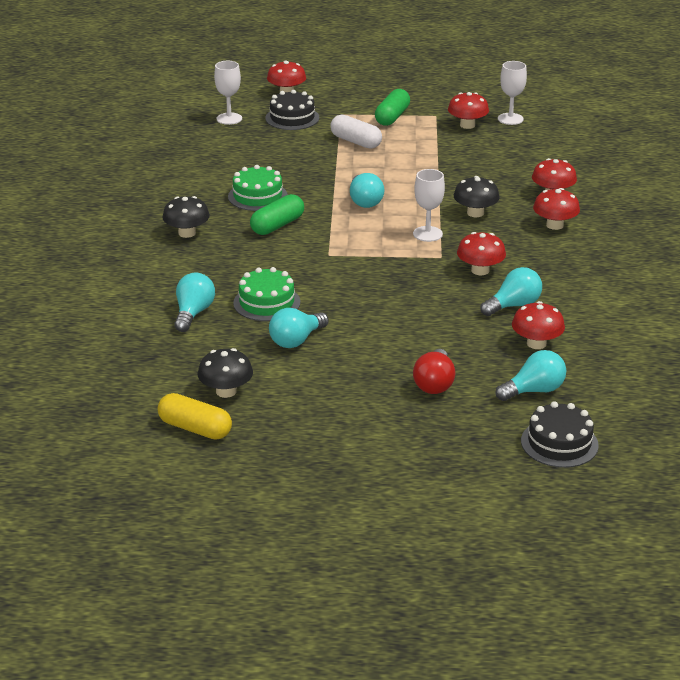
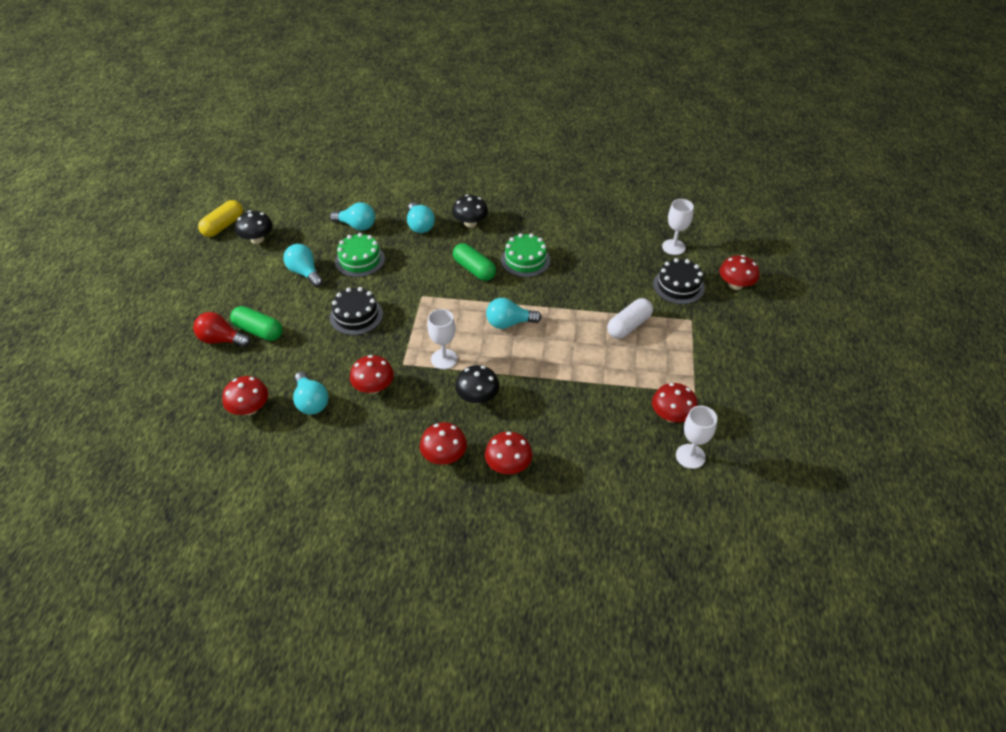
camera: 95 degrees right, 15 degrees up
green capsule [375,89,410,126] -> green capsule moved to [230,306,283,341]
turquoise light bulb [495,350,566,401] -> turquoise light bulb moved to [407,202,435,233]
black cake [521,401,599,468] -> black cake moved to [329,287,383,335]

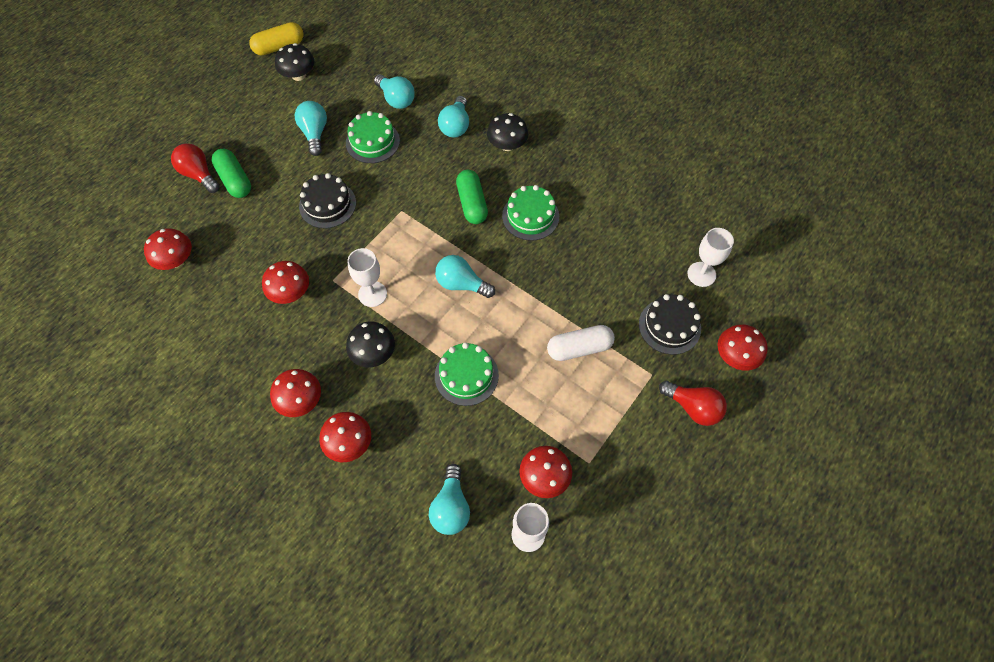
camera: 30 degrees right, 15 degrees up
turquoise light bulb [293,372,328,415] -> turquoise light bulb moved to [429,464,470,535]
none -> green cake [435,342,499,406]
none -> red light bulb [659,381,727,426]

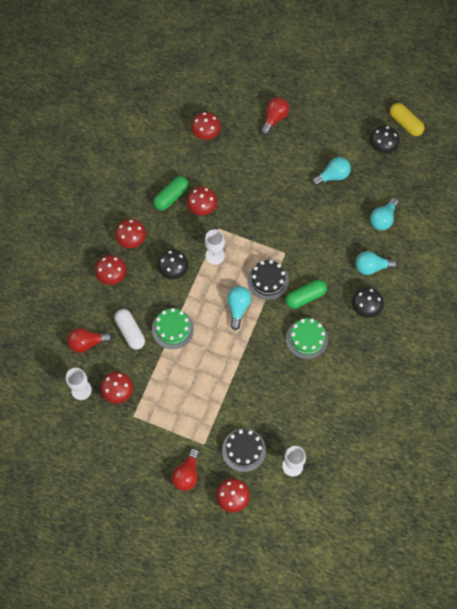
camera: 75 degrees right, 5 degrees up
green capsule [211,149,251,198] -> green capsule moved to [153,176,189,211]
black cake [299,173,356,228] -> black cake moved to [247,260,289,300]
green cake [346,111,400,163] -> none
turquoise light bulb [429,464,470,535] -> red light bulb [67,328,112,353]
white capsule [547,325,615,361] -> white capsule moved to [114,309,145,350]

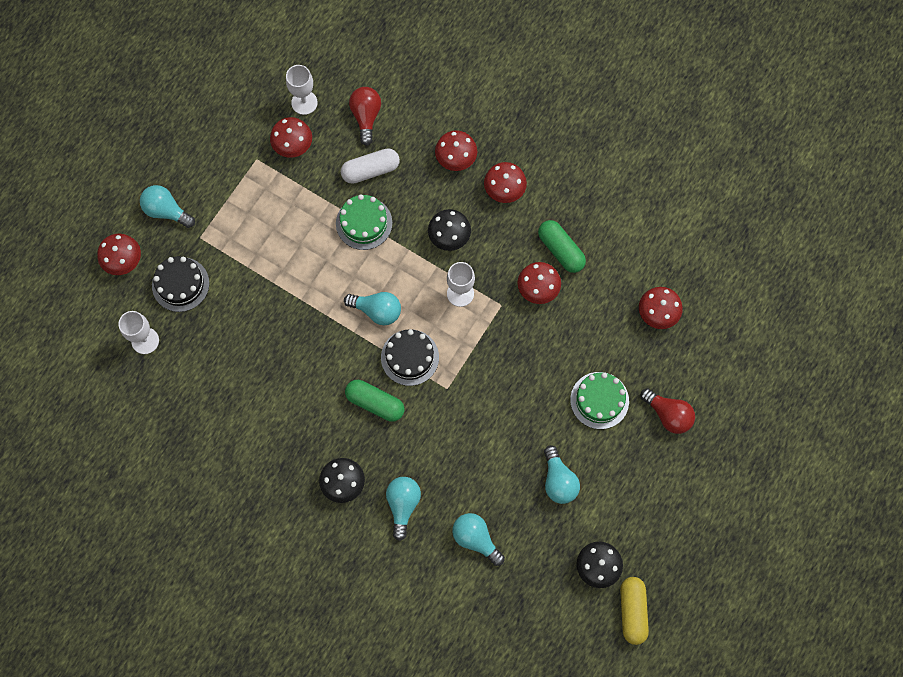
camera: 100 degrees right, 5 degrees up
red light bulb [172,448,199,491] -> turquoise light bulb [140,185,195,228]
green capsule [285,280,327,309] -> green capsule turned 45 degrees counterclockwise [345,380,404,422]
green cake [286,318,328,359] -> green cake moved to [570,372,629,429]
yellow capsule [390,103,424,136] -> yellow capsule turned 60 degrees counterclockwise [620,577,649,645]

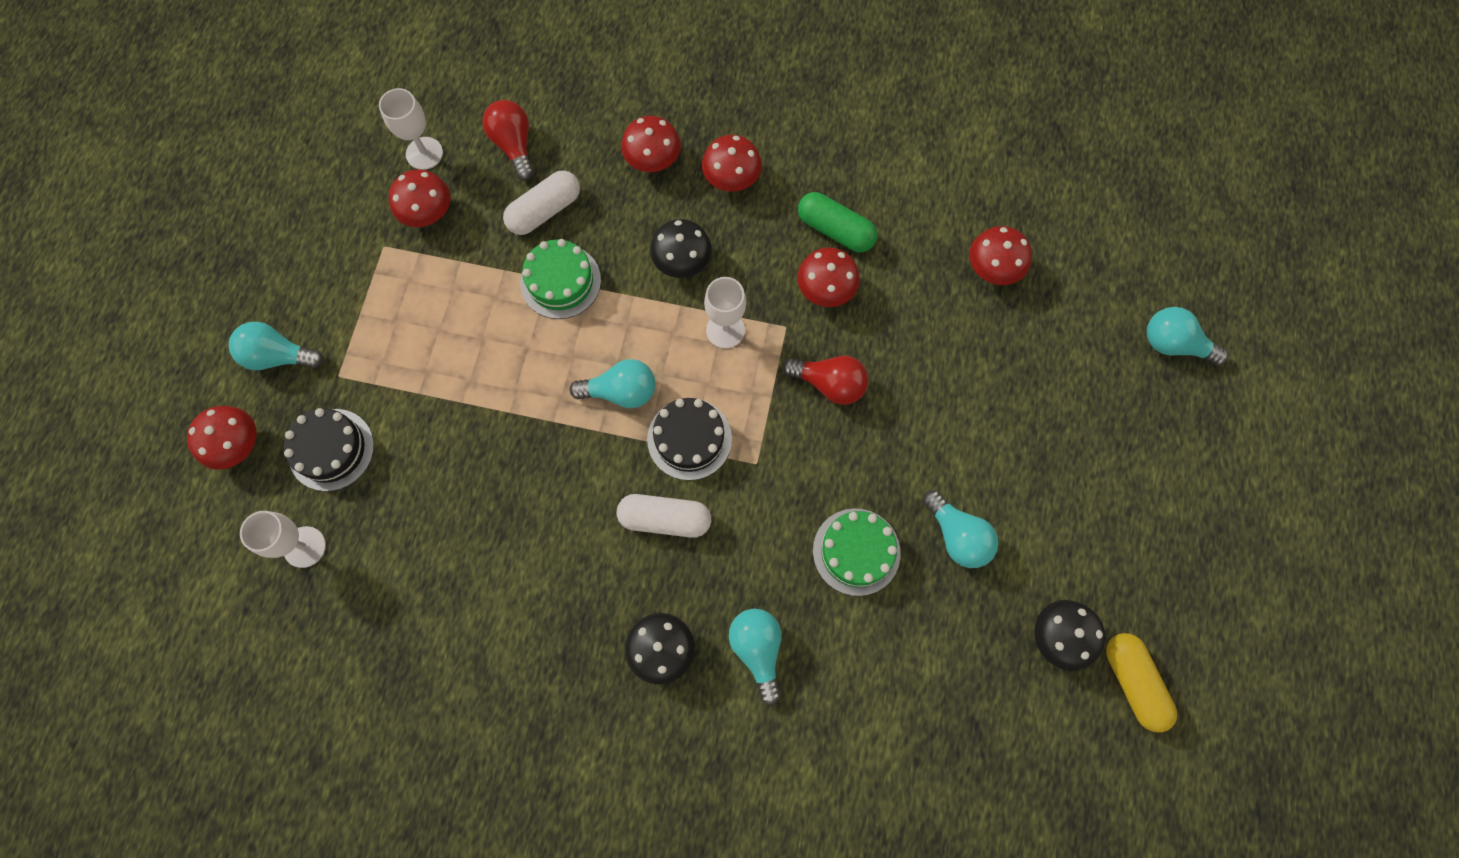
camera: 20 degrees left, 0 degrees up
green capsule [345,380,404,422] -> white capsule [617,494,711,538]
turquoise light bulb [452,513,505,566] -> turquoise light bulb moved to [1147,307,1228,366]
green cake [570,372,629,429] -> green cake moved to [813,508,901,596]
red light bulb [640,388,695,434] -> red light bulb moved to [783,356,869,405]

